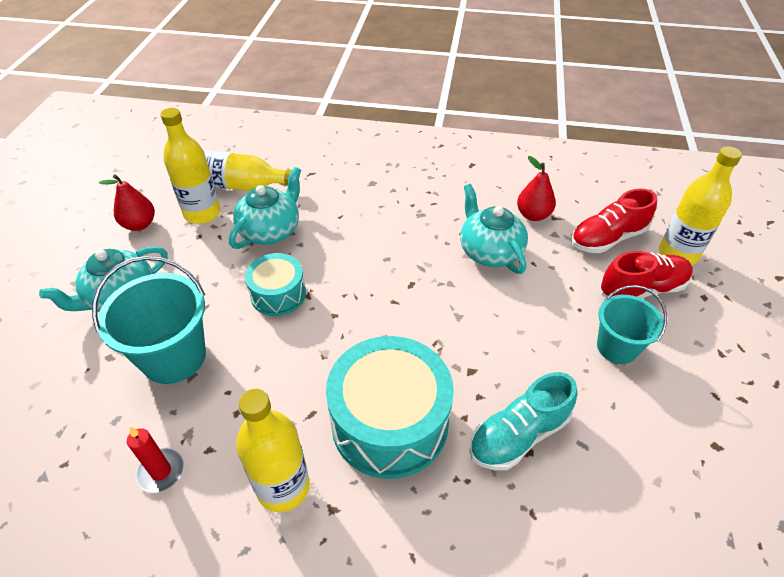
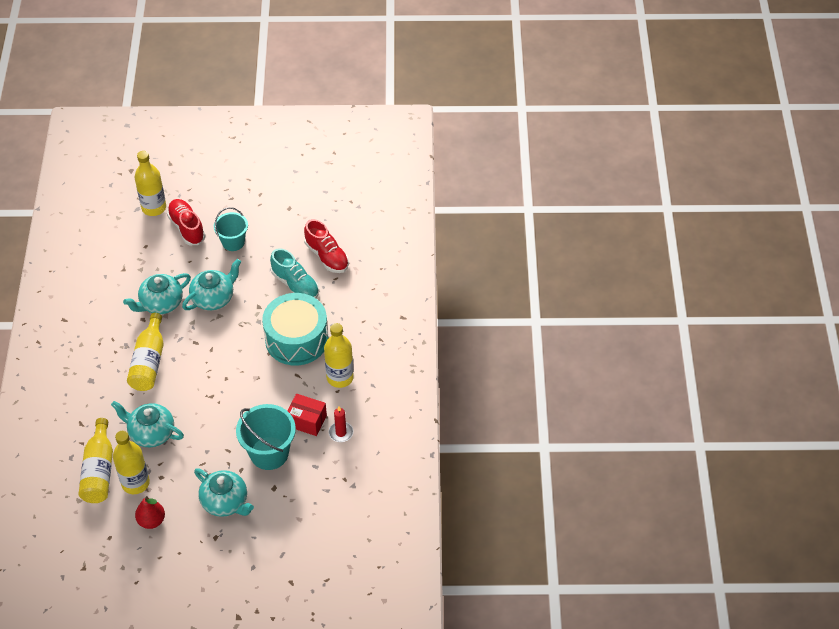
camera: 100 degrees left, 5 degrees up
turquoise drum [245,253,306,316] -> none
red pear [517,156,556,221] -> none
red shoe [571,189,657,253] -> red shoe moved to [304,219,349,273]
none -> yellow bottle [127,313,164,391]
none -> turquoise teapot [182,259,241,310]
none -> red box [288,394,327,436]

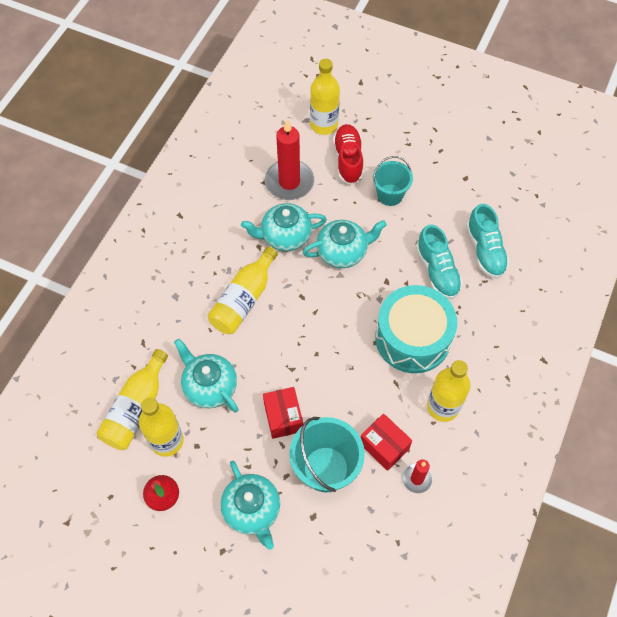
camera: 25 degrees right, 10 degrees up
red shoe [304,219,349,273] -> turquoise shoe [466,204,509,279]
none -> red box [263,387,303,439]
none -> red candle [265,119,314,200]

